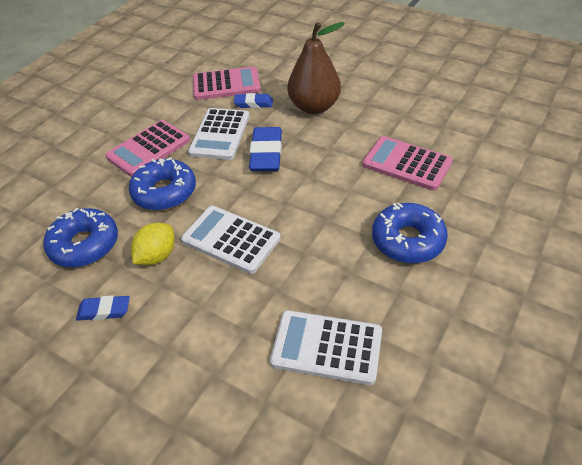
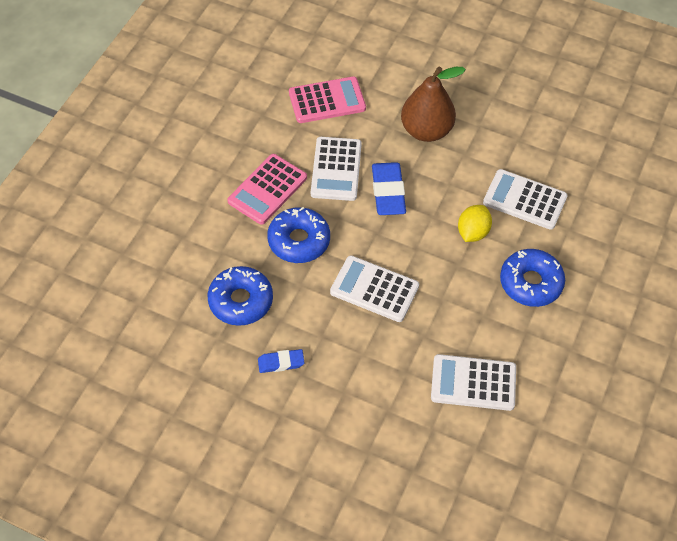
camera: 10 degrees left, 10 degrees up
yellow lemon [131,223,175,265] -> yellow lemon moved to [458,205,492,242]
blue eraser [234,93,273,108] -> none
pink calculator [362,136,453,191] -> white calculator [483,169,567,230]

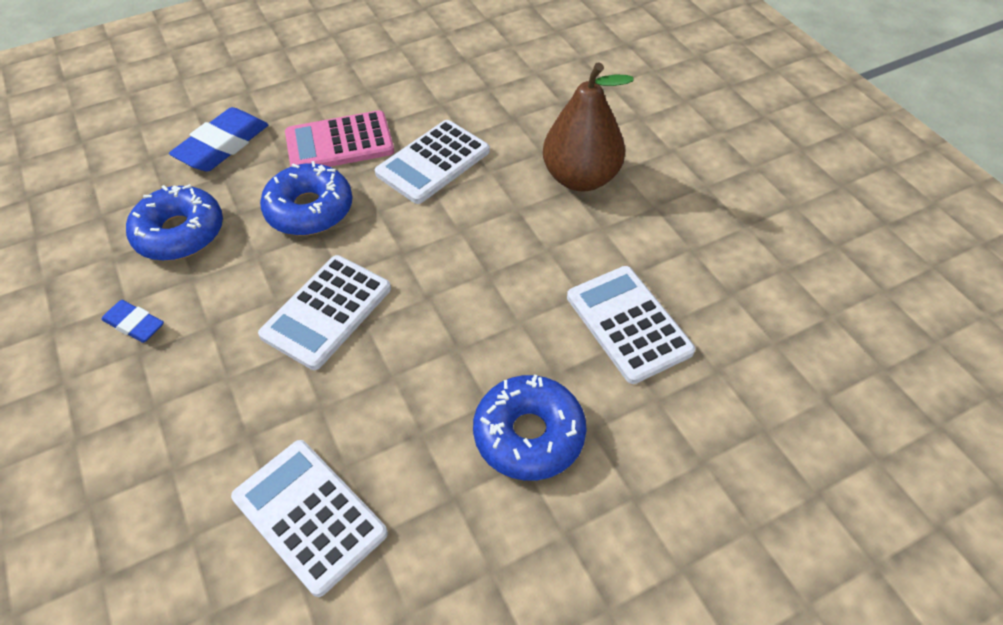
camera: 40 degrees right, 5 degrees down
pink calculator [289,76,366,123] -> none
white calculator [330,256,419,322] -> white calculator turned 120 degrees counterclockwise [258,255,391,370]
blue eraser [372,162,406,215] -> blue eraser moved to [169,107,268,172]
yellow lemon [458,205,492,242] -> none

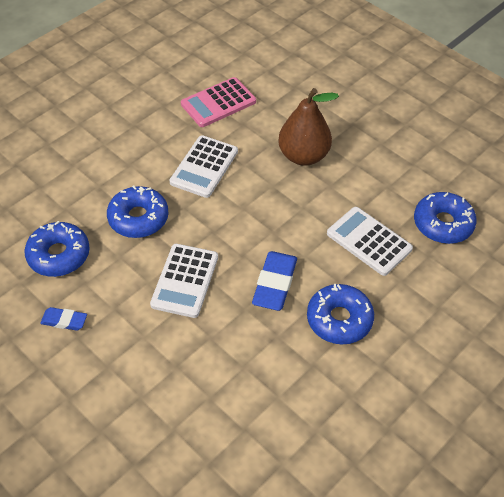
camera: 20 degrees left, 0 degrees up
blue eraser [169,107,268,172] -> blue eraser moved to [252,251,297,311]
white calculator [231,440,388,597] -> none
pink calculator [285,110,394,167] -> pink calculator moved to [181,77,256,127]
none -> blue donut [414,192,477,244]

